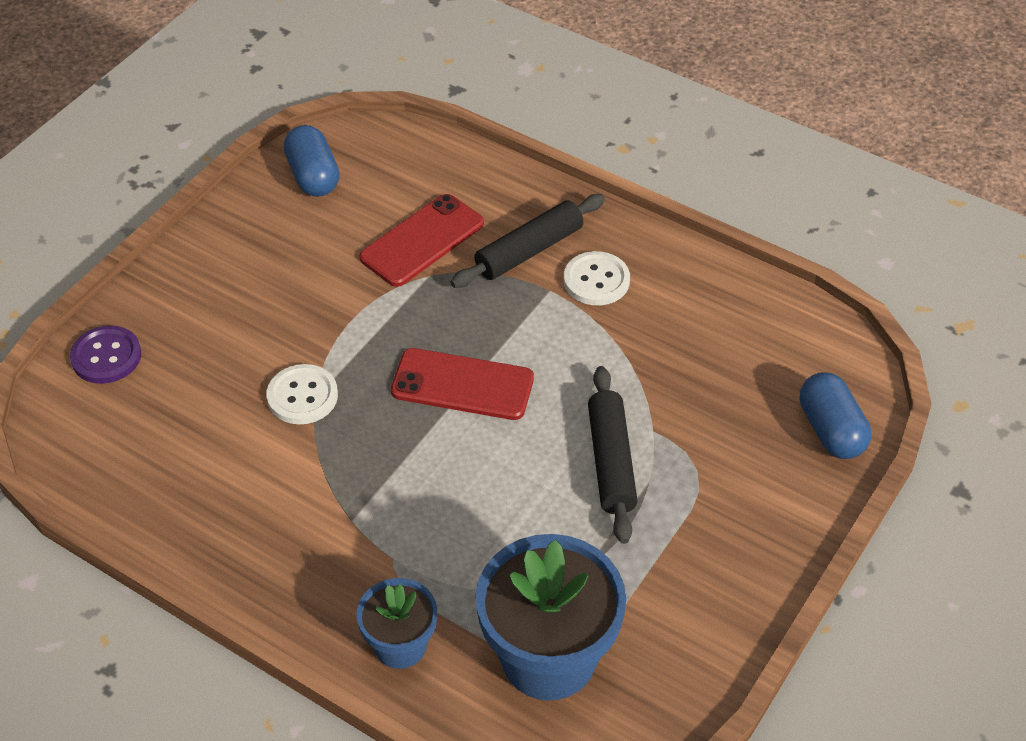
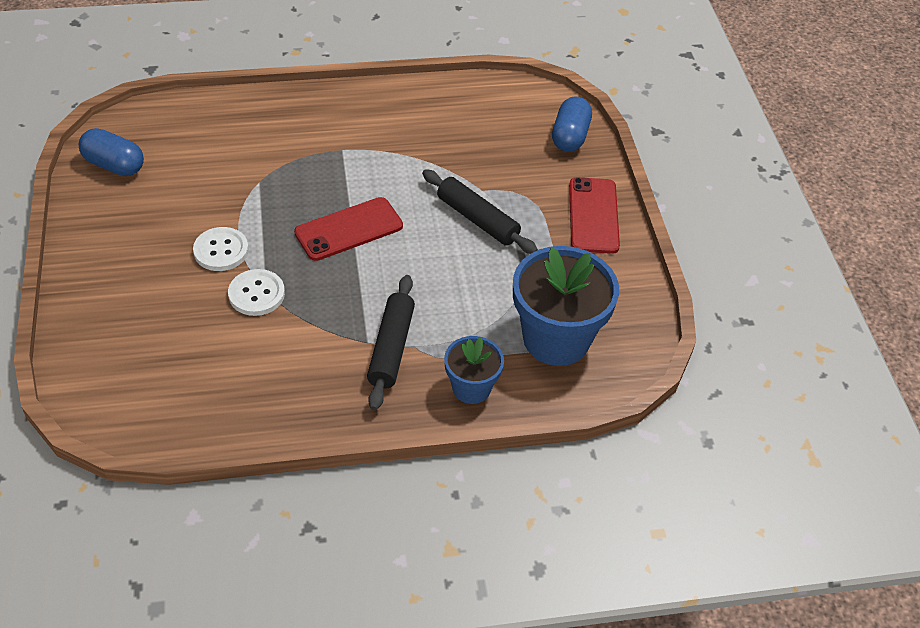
camera: 45 degrees left, 0 degrees up
purple button [70,325,141,384] -> none
red phone [359,194,484,287] -> red phone moved to [569,177,620,254]
black rolling pin [451,194,605,288] -> black rolling pin moved to [367,275,415,410]
white button [564,251,630,305] -> white button moved to [193,227,249,271]
blue capsule [800,372,871,459] -> blue capsule turned 75 degrees clockwise [552,97,592,152]

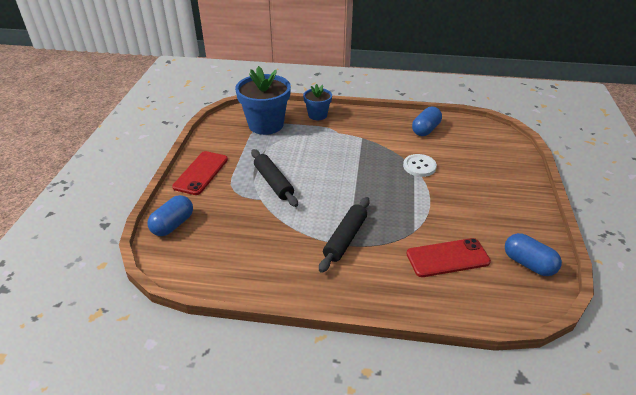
camera: 160 degrees left, 10 degrees down
white button [193,227,249,271] -> none
red phone [294,197,403,261] -> red phone moved to [406,238,491,277]
black rolling pin [367,275,415,410] -> black rolling pin moved to [319,197,370,273]
none -> blue capsule [412,106,442,136]

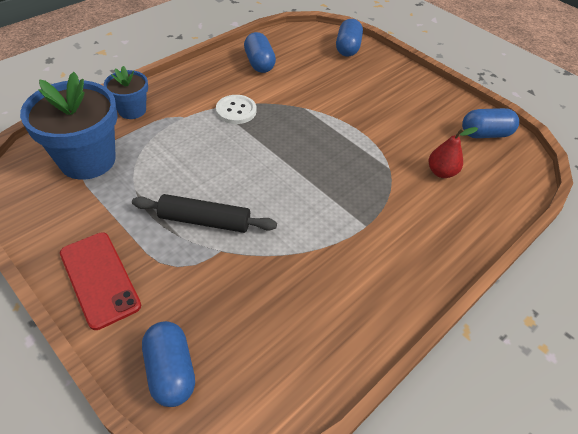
camera: 55 degrees left, 10 degrees up
black rolling pin [319,197,370,273] -> none
white button [403,154,437,177] -> white button moved to [216,95,257,124]
red phone [406,238,491,277] -> red pear [429,127,478,178]
none -> blue capsule [336,19,363,57]

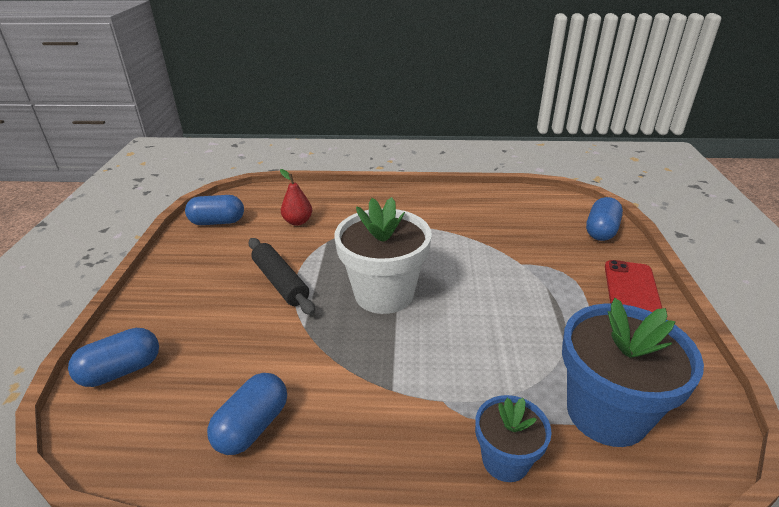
camera: 130 degrees left, 15 degrees down
black rolling pin [132,194,277,233] -> black rolling pin moved to [248,238,315,315]
white button [216,95,257,124] -> none
blue capsule [462,108,519,138] -> blue capsule turned 45 degrees counterclockwise [185,195,244,225]
none -> white flower pot [334,197,432,314]

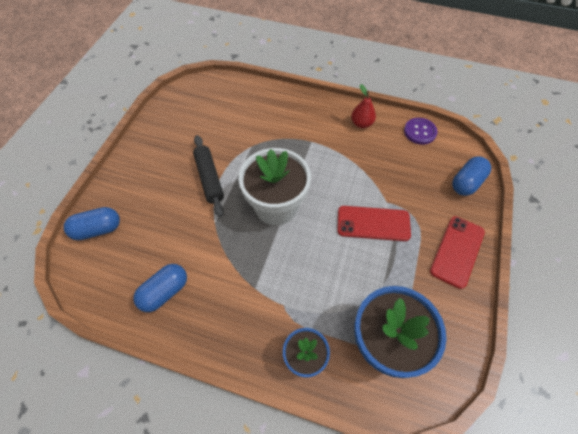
camera: 15 degrees right, 25 degrees up
blue capsule [185,195,244,225] -> none
red pear [280,169,312,226] -> red pear moved to [351,84,376,128]
none -> red phone [337,206,411,241]
none -> purple button [404,118,438,145]

